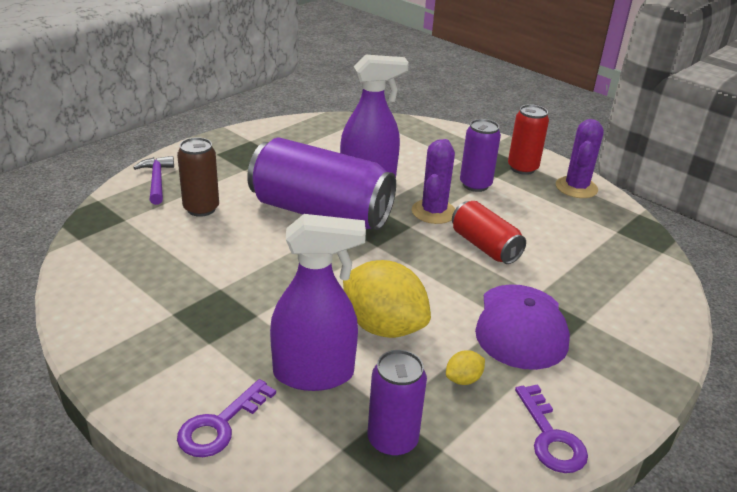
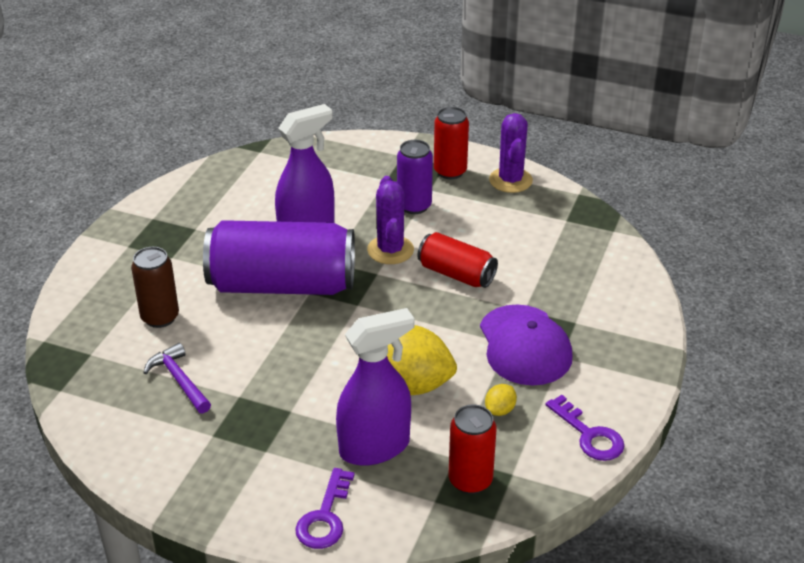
camera: 20 degrees left, 5 degrees up
purple hammer [133,156,174,205] -> purple hammer moved to [143,343,211,413]
purple can [367,350,427,457] -> red can [449,404,497,494]

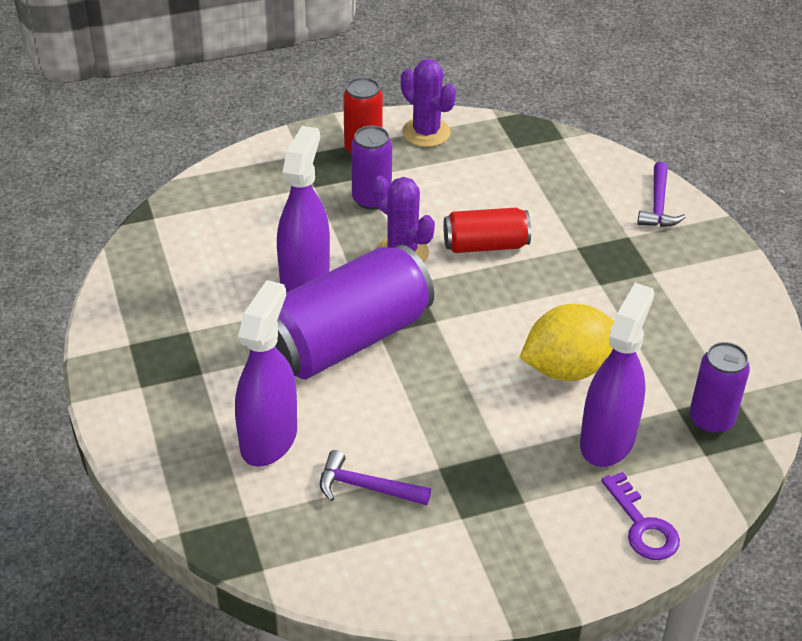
camera: 40 degrees left, 5 degrees up
brown can [131,247,179,328] -> purple spray bottle [235,280,297,467]
red can [449,404,497,494] -> purple can [689,342,750,434]
purple cap [480,304,573,386] -> none
yellow lemon [485,384,517,416] -> none
purple key [546,395,624,461] -> none
none -> purple hammer [637,162,686,227]

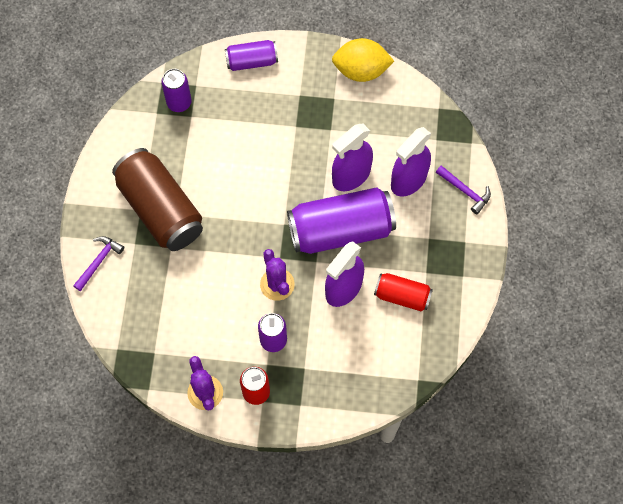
camera: 155 degrees left, 25 degrees up
purple hammer [320,450,431,505] -> purple hammer moved to [436,165,491,214]
red can [443,208,531,253] -> red can moved to [374,273,433,311]
yellow lemon [519,304,614,381] -> yellow lemon moved to [332,38,394,82]
purple spray bottle [580,283,655,467] -> purple spray bottle moved to [332,124,373,191]
purple key [601,472,680,560] -> purple can [225,40,278,71]
none -> brown can [112,148,203,251]

